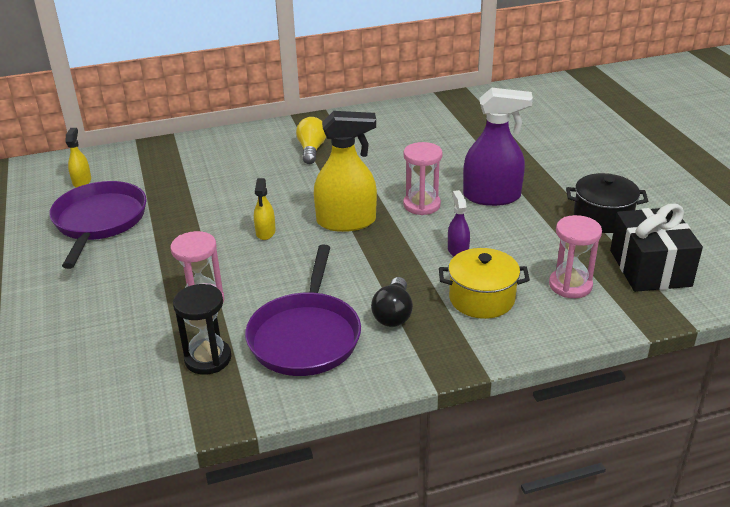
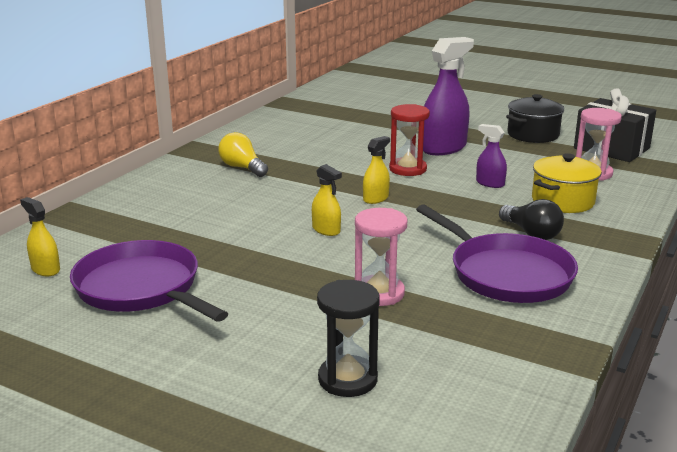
camera: 45 degrees left, 10 degrees down
black hourglass [173,284,232,375] -> black hourglass moved to [317,280,380,397]
yellow spray bottle [314,111,377,232] -> yellow spray bottle [363,136,390,204], size x0.50
pink hourglass [403,142,443,215] -> red hourglass [389,104,430,176]

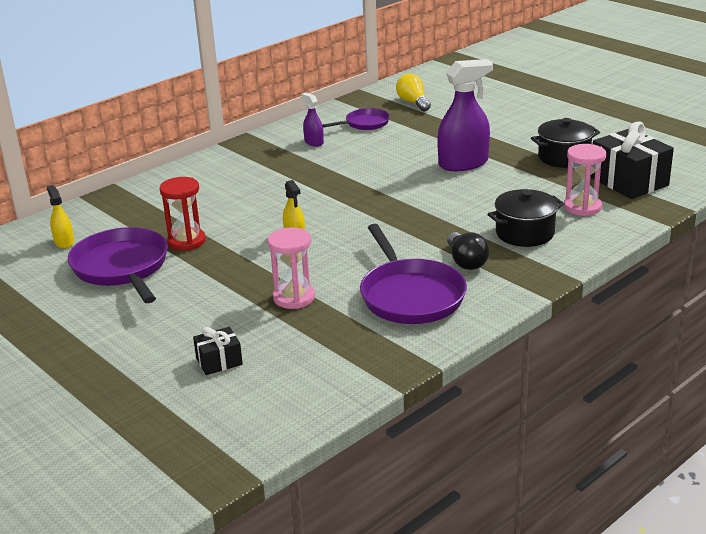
camera: 20 degrees right, 5 degrees up
yellow light bulb [218,132,268,177] -> yellow light bulb moved to [396,73,431,111]
black hourglass [317,280,380,397] -> black gift [193,327,243,375]
yellow spray bottle [363,136,390,204] -> none
red hourglass [389,104,430,176] -> red hourglass moved to [159,177,206,251]
purple spray bottle [476,124,507,188] -> purple spray bottle moved to [301,93,324,147]
yellow pot [532,153,602,213] -> black pot [488,189,564,247]
none -> purple pan [322,108,390,130]

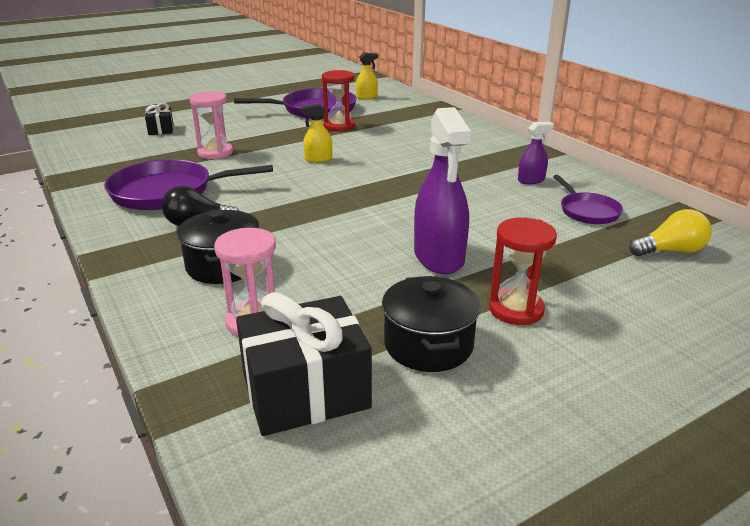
camera: 100 degrees right, 0 degrees up
none -> red hourglass [489,217,557,325]

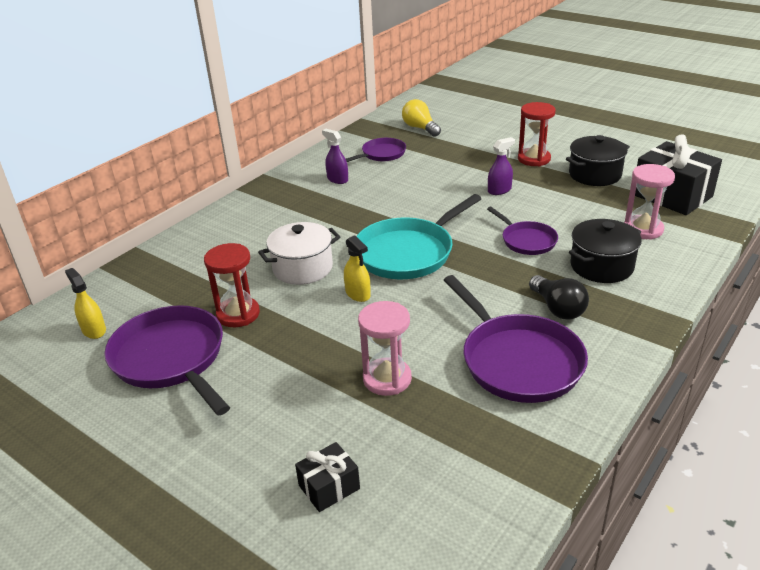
camera: 110 degrees left, 5 degrees up
purple spray bottle [414,107,471,274] -> purple spray bottle [488,137,515,195], size x0.50
none -> white pot [258,222,341,285]
none -> turquoise pan [356,194,482,279]
none -> purple pan [487,207,558,255]

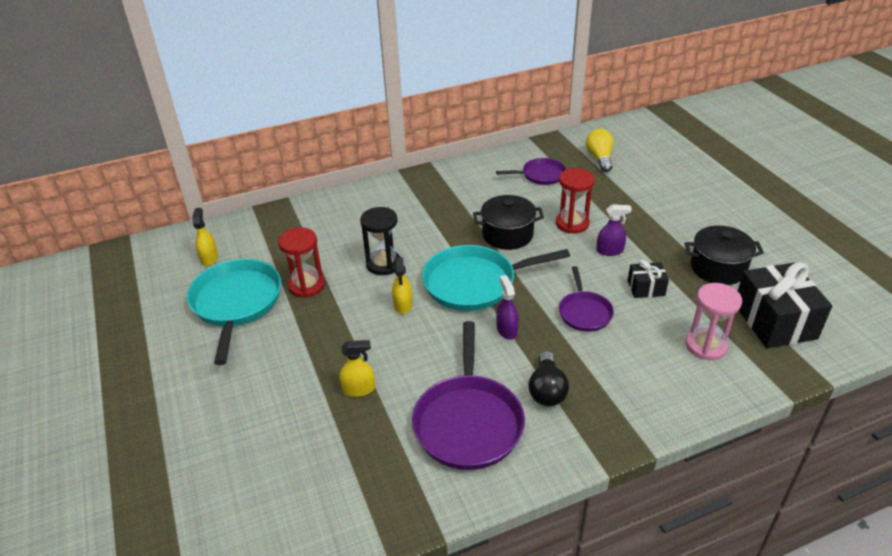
camera: 30 degrees right, 5 degrees up
purple pan [104,305,230,416] -> turquoise pan [187,259,281,365]
white pot [258,222,341,285] -> black hourglass [360,207,400,275]
black gift [295,442,360,512] -> black gift moved to [627,260,669,298]
purple spray bottle [322,129,348,184] -> purple spray bottle moved to [496,275,519,340]
pink hourglass [358,301,412,396] -> yellow spray bottle [340,340,375,397]
red hourglass [518,102,555,166] -> red hourglass moved to [556,168,595,234]
black pot [569,219,642,283] -> black pot moved to [473,195,544,250]

